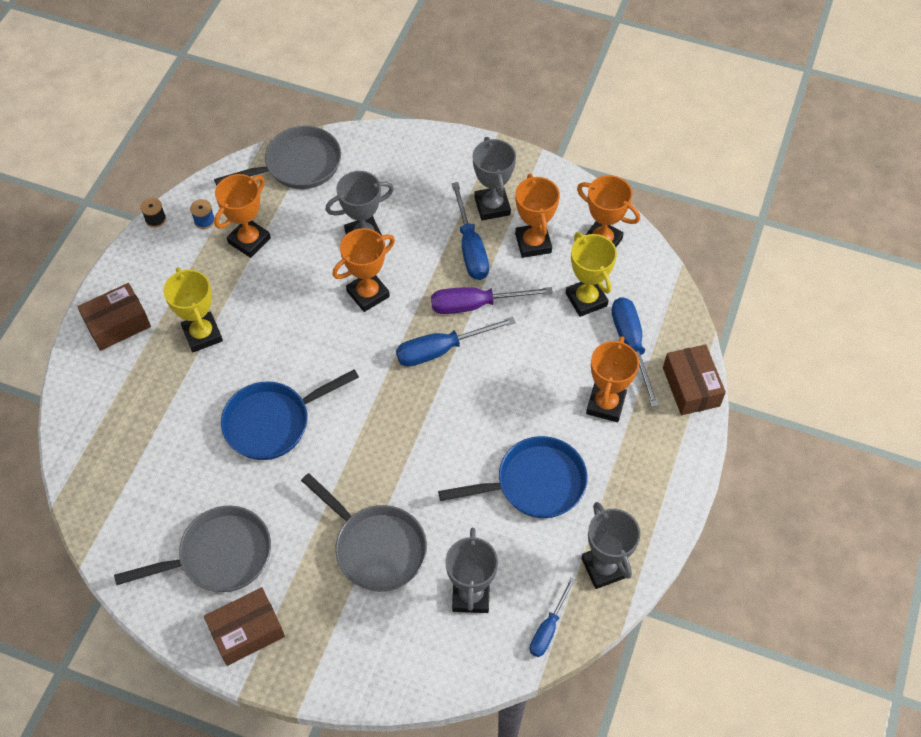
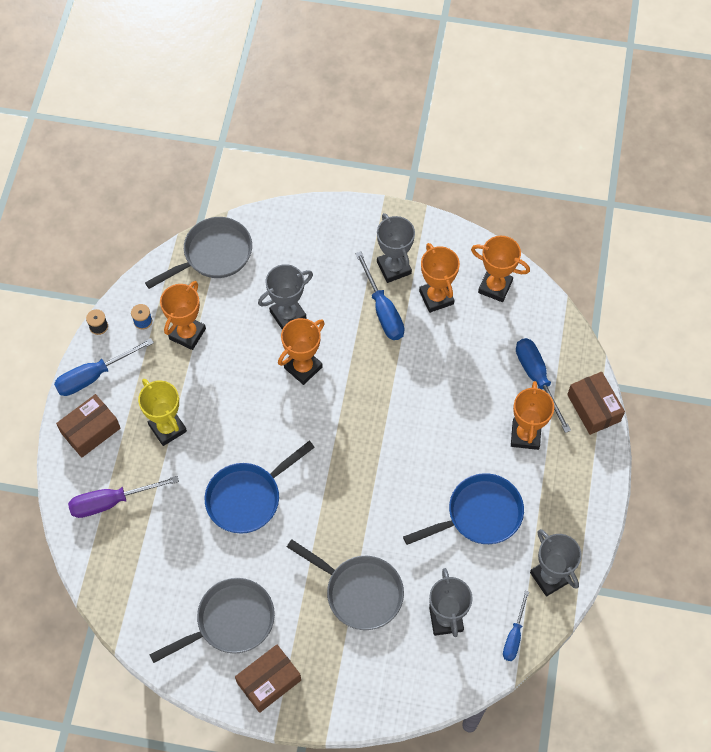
camera: 10 degrees left, 5 degrees up
blue screwdriver [396,317,516,367] -> blue screwdriver moved to [54,338,154,396]
purple screwdriver [431,287,553,314] -> purple screwdriver moved to [68,476,179,518]
yellow trophy [566,232,617,317] -> none

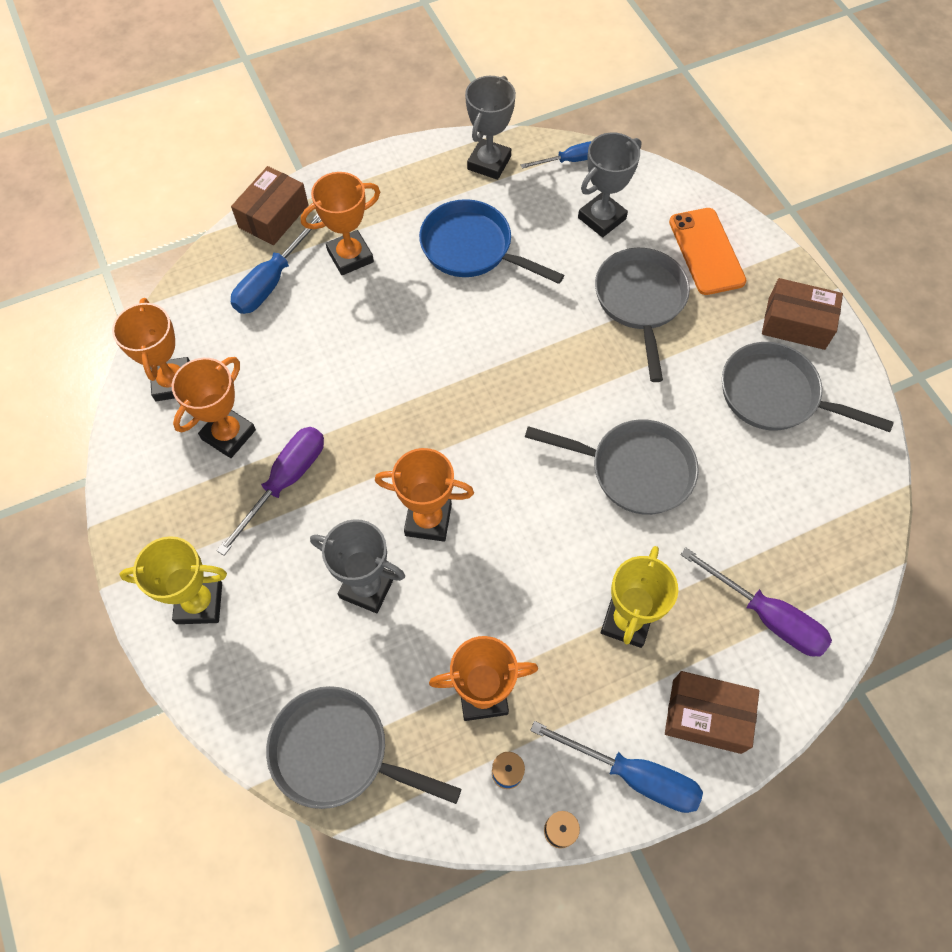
camera: 125 degrees left, 0 degrees up
blue pan [205,441,315,534] -> grey pan [525,419,699,515]
blue screwdriver [355,251,405,340] -> purple screwdriver [216,427,324,556]
grey trophy [377,213,415,283] -> none
none -> yellow trophy [119,536,227,624]
none -> orange phone [669,208,747,295]

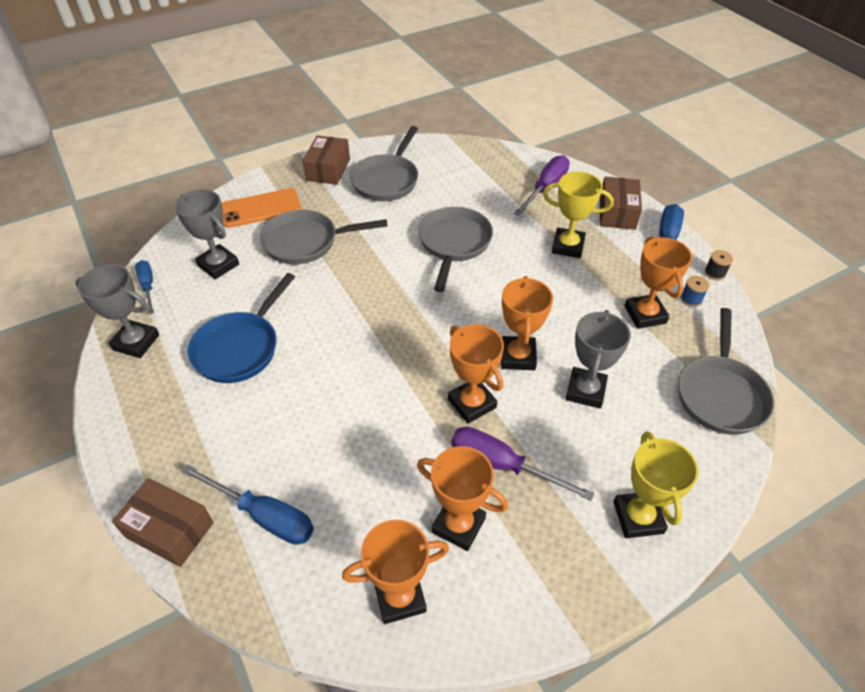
camera: 95 degrees left, 15 degrees down
orange trophy [301,172,380,275] -> orange trophy moved to [448,324,504,424]

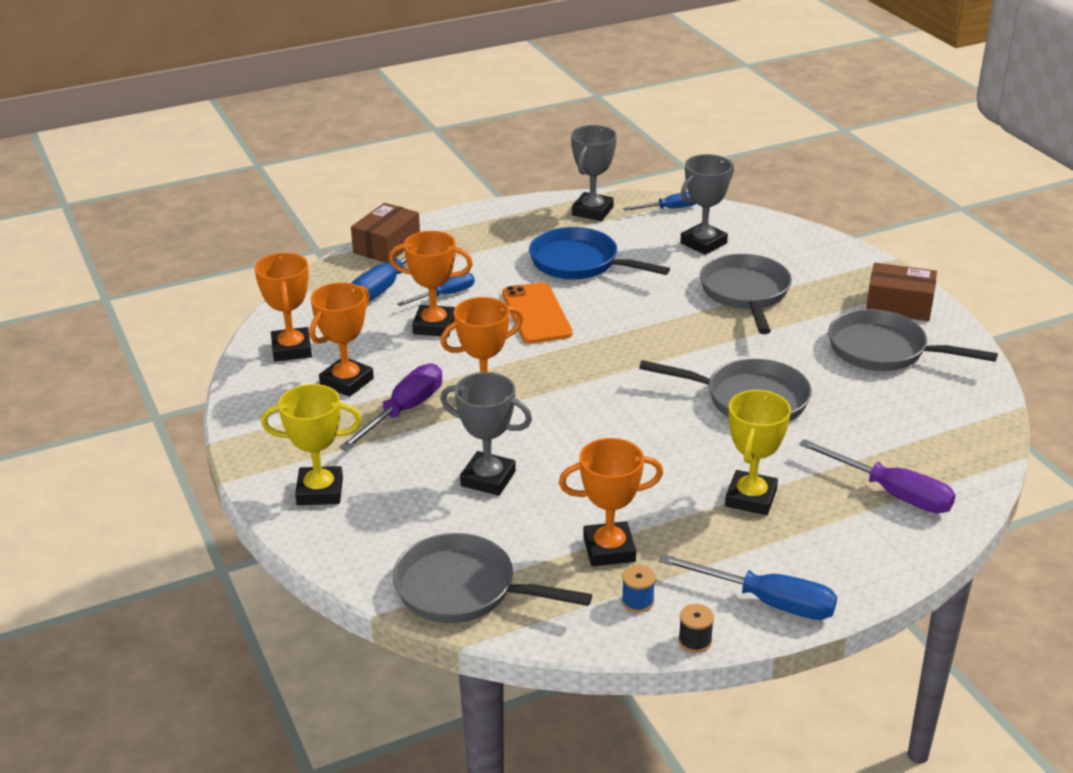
camera: 95 degrees right, 15 degrees down
orange phone [222,188,302,228] -> orange phone moved to [502,282,572,344]
orange trophy [501,276,553,370] -> orange trophy moved to [389,231,473,337]
brown box [600,177,642,230] -> none
none -> blue screwdriver [397,273,475,306]

